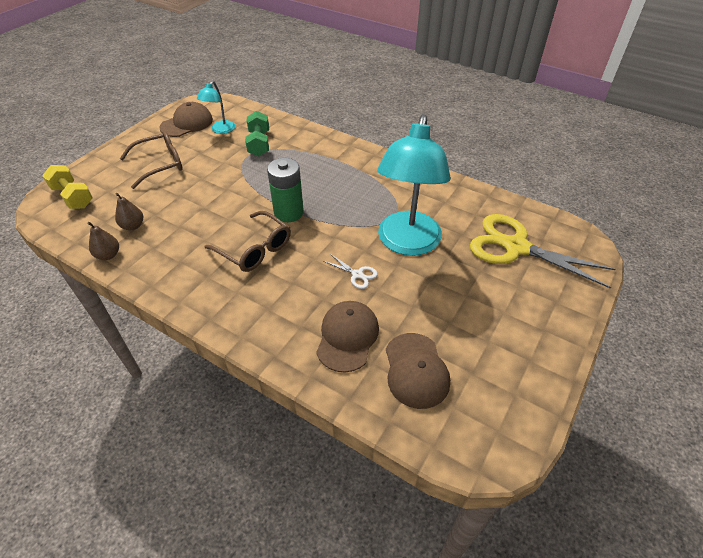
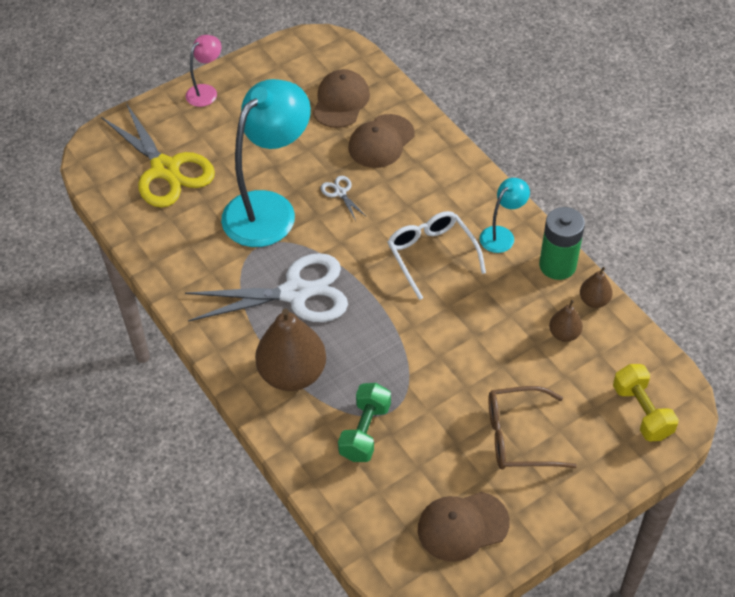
camera: 155 degrees left, 5 degrees up
turquoise lamp [197,81,235,134] -> turquoise lamp moved to [480,178,530,253]
brown glasses [205,211,291,272] -> white glasses [388,211,486,300]
green battery [267,158,304,222] -> green battery moved to [539,207,585,280]
none -> white scissors [185,253,348,322]
none -> pink lamp [186,35,221,107]
none -> brown pear [255,308,326,391]

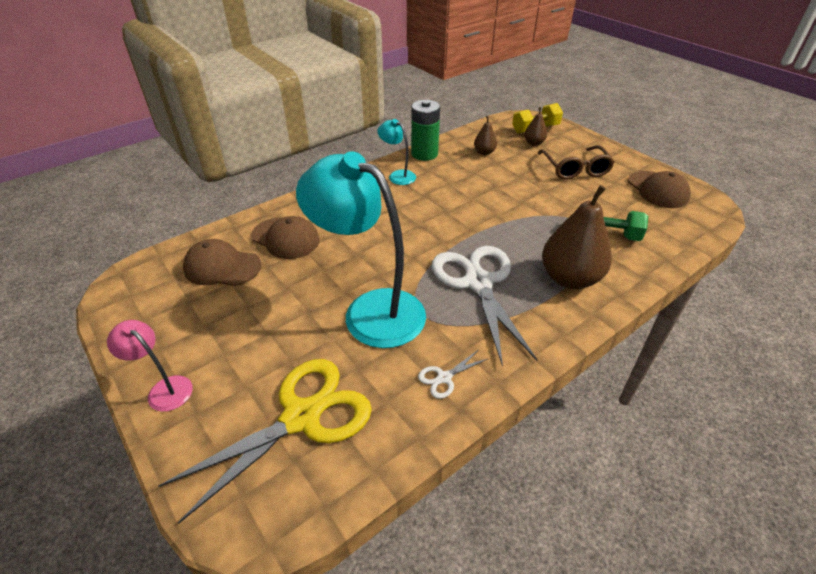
camera: 95 degrees left, 10 degrees down
white scissors [320,176,367,221] -> white scissors moved to [418,350,489,399]
white glasses [388,211,486,300] -> none
brown pear [580,267,613,308] -> brown pear moved to [524,107,547,146]

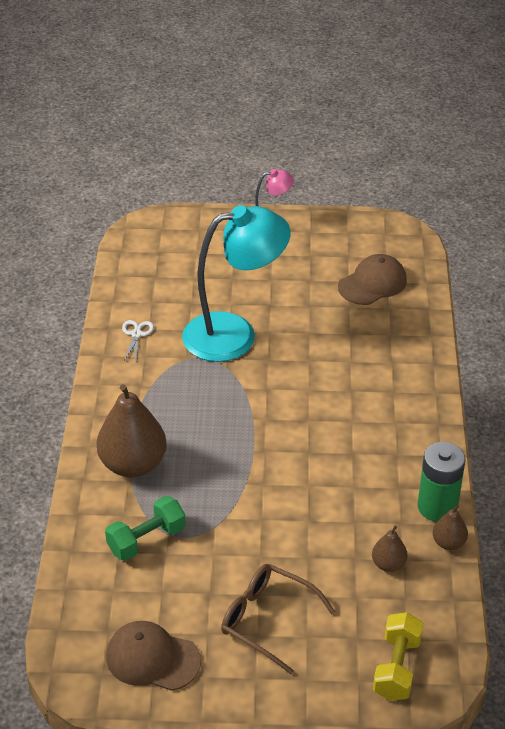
camera: 130 degrees right, 0 degrees up
yellow scissors [158,359,372,524] -> none
brown cap [251,216,320,259] -> none
turquoise lamp [378,119,416,185] -> none
white scissors [431,246,538,367] -> none
brown pear [524,107,547,146] -> brown pear moved to [433,505,468,550]

